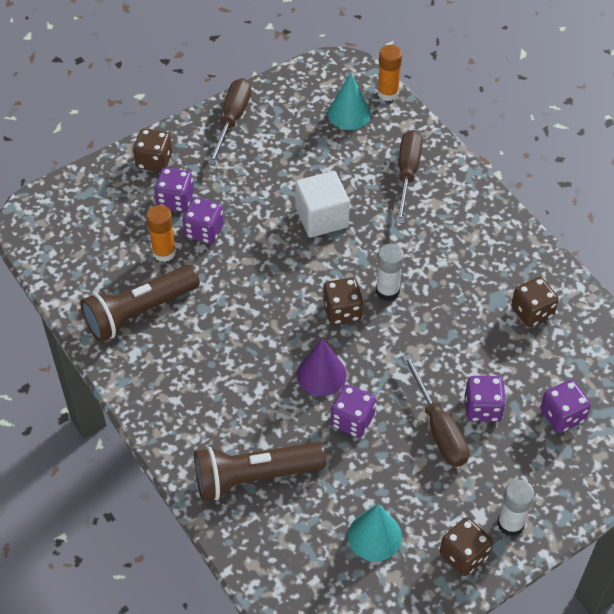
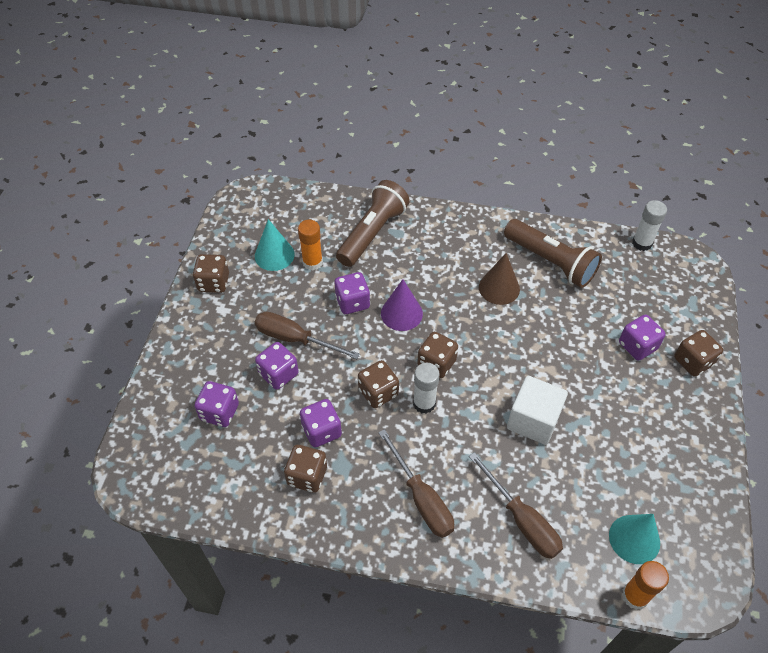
camera: 135 degrees right, 0 degrees up
brown flashlight [80,265,200,342] -> brown flashlight turned 120 degrees clockwise [504,219,602,288]
orange glue stick [146,205,176,262] -> orange glue stick moved to [298,220,323,270]
purple dice [183,197,224,244] -> purple dice moved to [300,399,342,447]
brown screwdriver [208,78,251,165] -> brown screwdriver moved to [378,429,454,538]
white glue stick [497,480,534,536] -> white glue stick moved to [632,200,667,251]
none -> brown dice [358,360,399,408]
none -> brown cone [479,253,520,305]

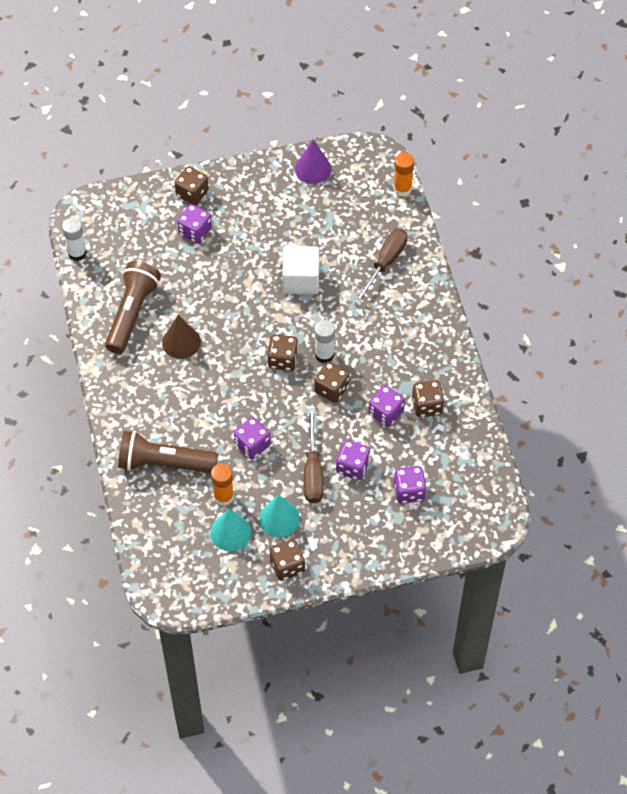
camera: 115 degrees left, 5 degrees up
brown screwdriver [378,429,454,538] -> none
purple cone [381,279,423,331] -> purple cone moved to [295,139,331,184]
turquoise cone [609,514,660,564] -> turquoise cone moved to [259,494,300,537]

